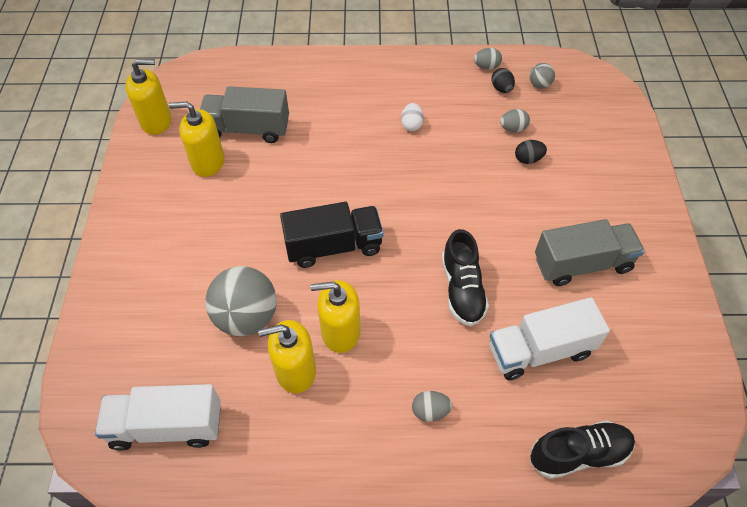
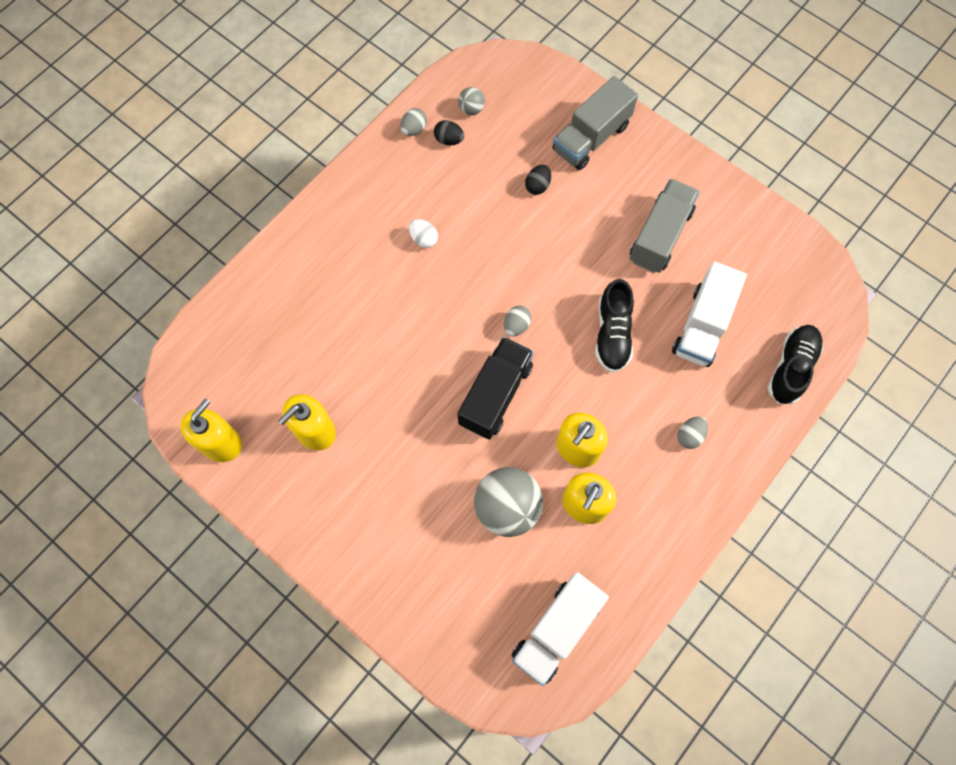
camera: 50 degrees left, 15 degrees up
grey truck [200,86,289,143] -> grey truck moved to [552,76,638,170]
black shoe [442,229,489,326] -> black shoe turned 60 degrees clockwise [595,279,634,373]
grey egg [500,109,530,132] -> grey egg moved to [504,306,531,337]

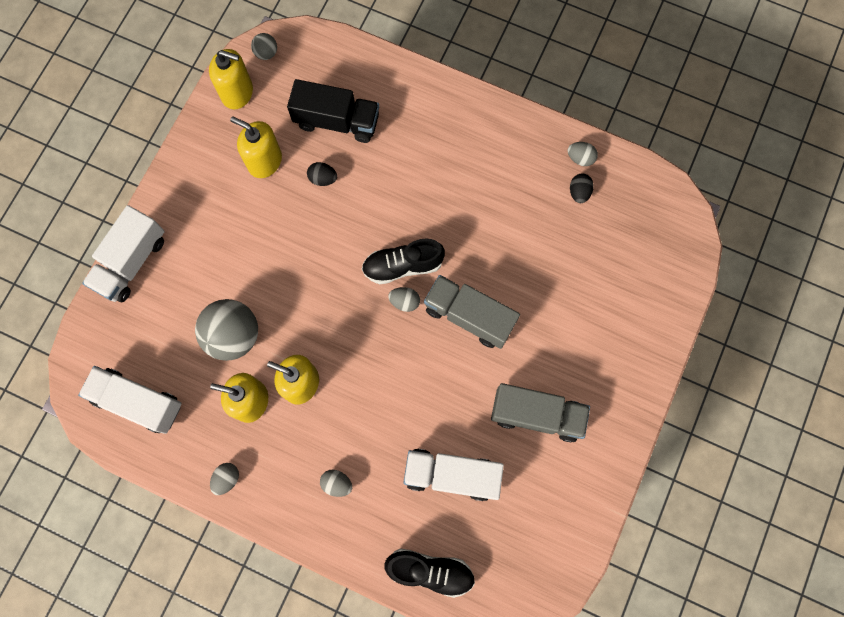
camera: 75 degrees right, 5 degrees up
white egg [409,219,438,248] -> none
grey ball [458,87,485,115] -> grey ball moved to [251,33,277,60]
black truck [458,337,534,440] -> black truck moved to [287,79,379,143]
black egg [525,165,551,195] -> black egg moved to [307,162,337,186]
grey truck [552,76,638,170] -> grey truck moved to [424,275,520,349]
black shoe [595,279,634,373] -> black shoe moved to [362,239,445,284]
none -> white truck [82,205,165,302]
none -> grey egg [210,463,239,495]

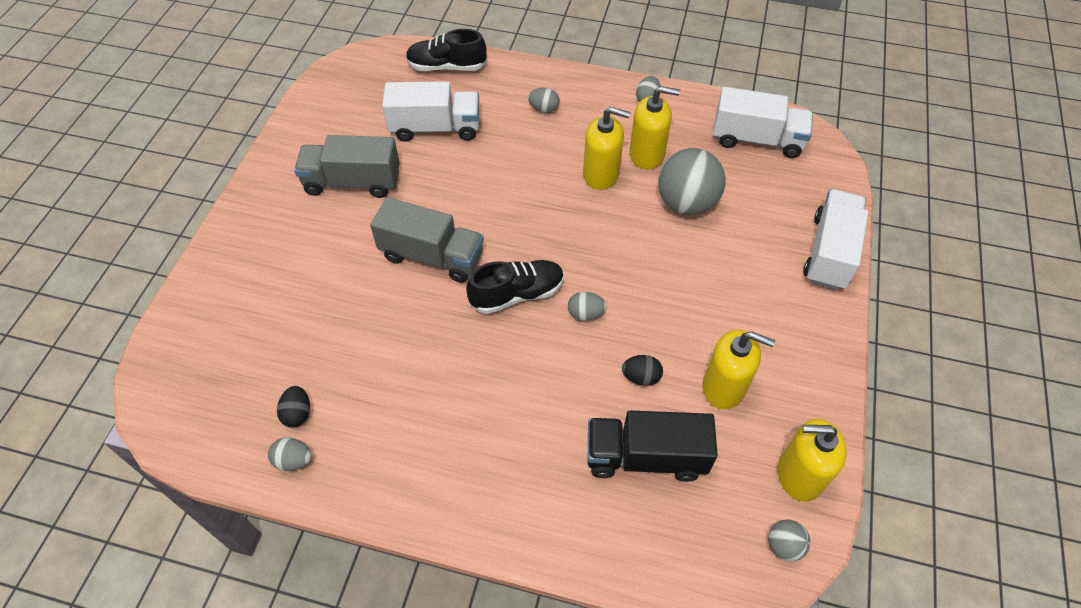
camera: 170 degrees right, 20 degrees down
grey egg [388,287,420,312] -> grey egg moved to [568,292,607,321]

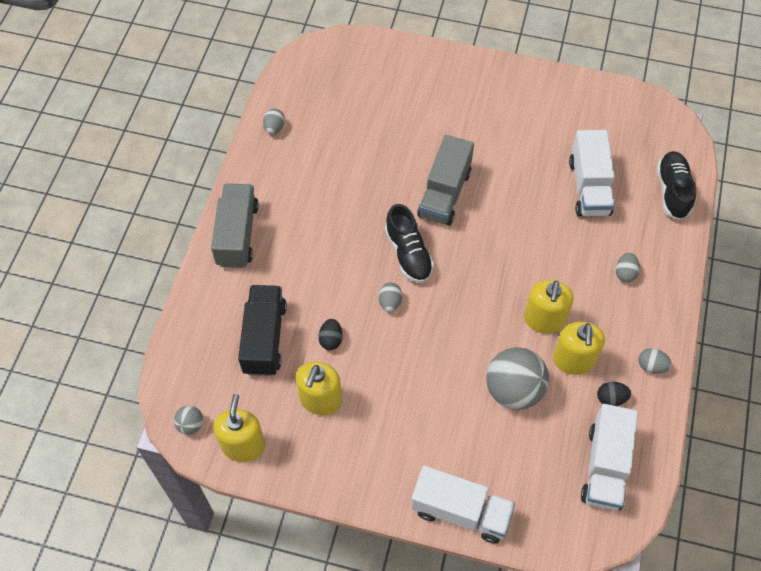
camera: 90 degrees right, 5 degrees up
black egg [277,386,310,428] -> black egg moved to [597,382,631,406]
grey truck [294,135,400,198] -> grey truck moved to [211,183,259,268]

